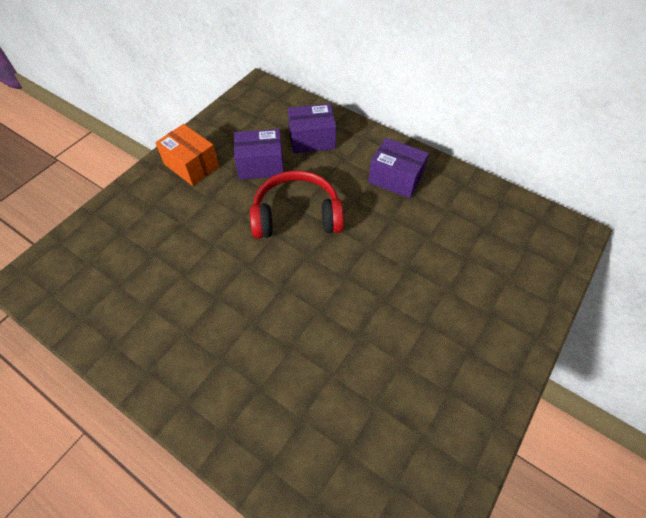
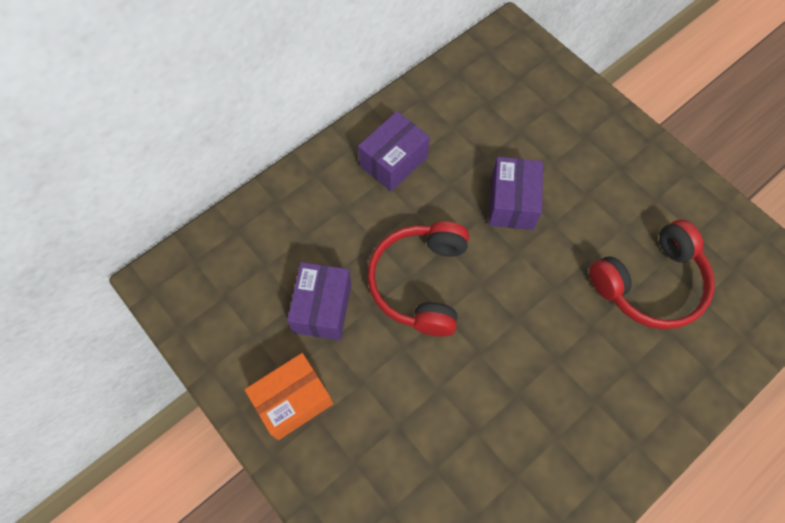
camera: 75 degrees left, 10 degrees up
purple box [288,104,336,153] -> purple box moved to [489,157,543,230]
none -> red headphones [589,220,715,329]

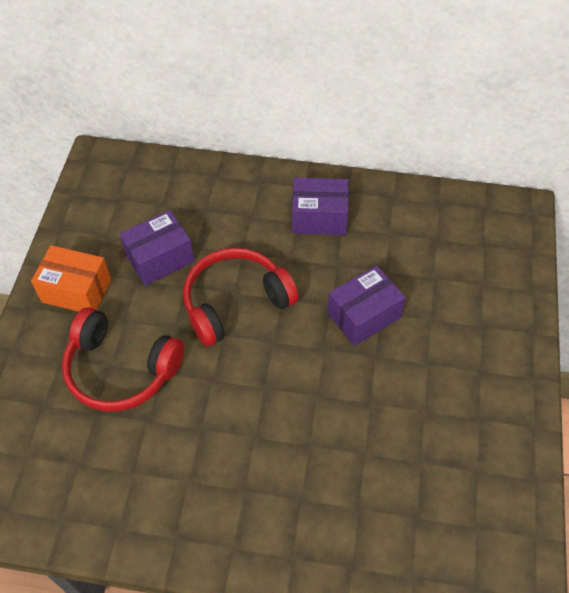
camera: 50 degrees right, 10 degrees down
red headphones [589,220,715,329] -> red headphones moved to [62,307,184,411]

